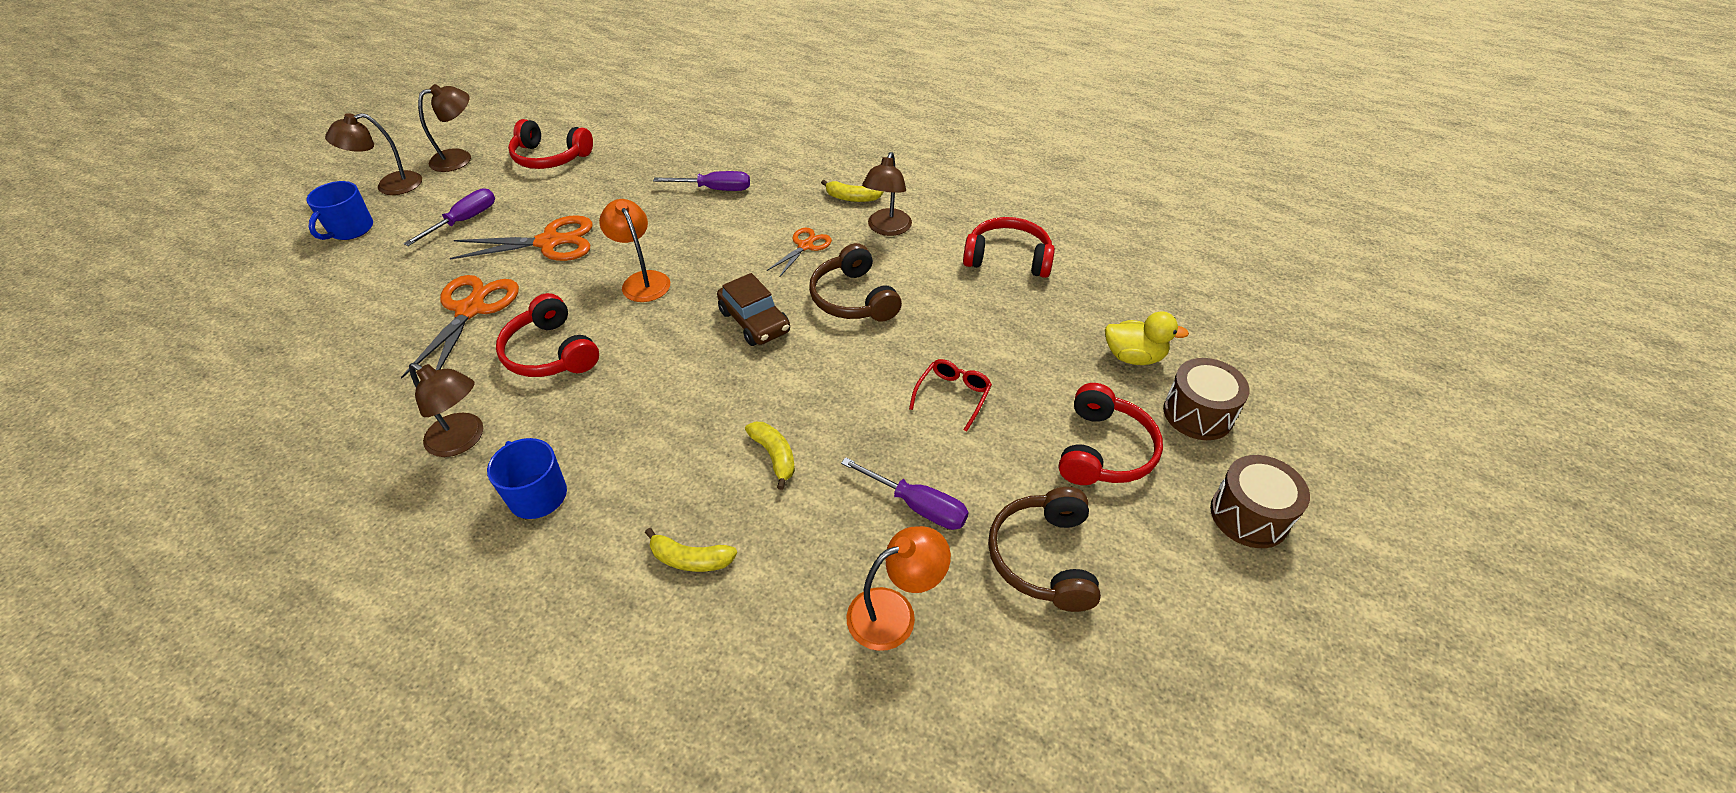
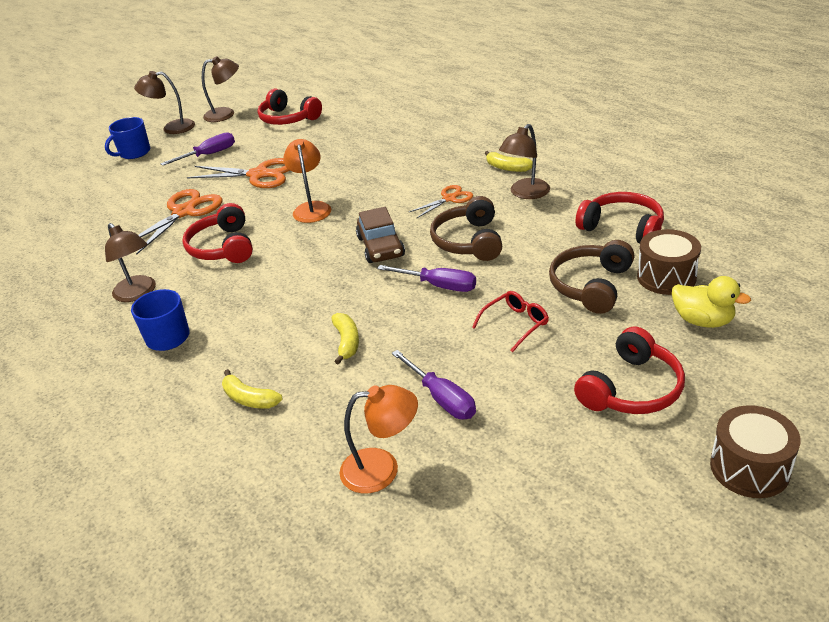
camera: 25 degrees right, 10 degrees down
purple screwdriver [653,171,750,191] -> purple screwdriver moved to [377,265,476,292]
brown headphones [988,487,1101,612] -> brown headphones moved to [549,240,634,314]
brown drum [1163,358,1250,440] -> brown drum moved to [637,229,701,295]

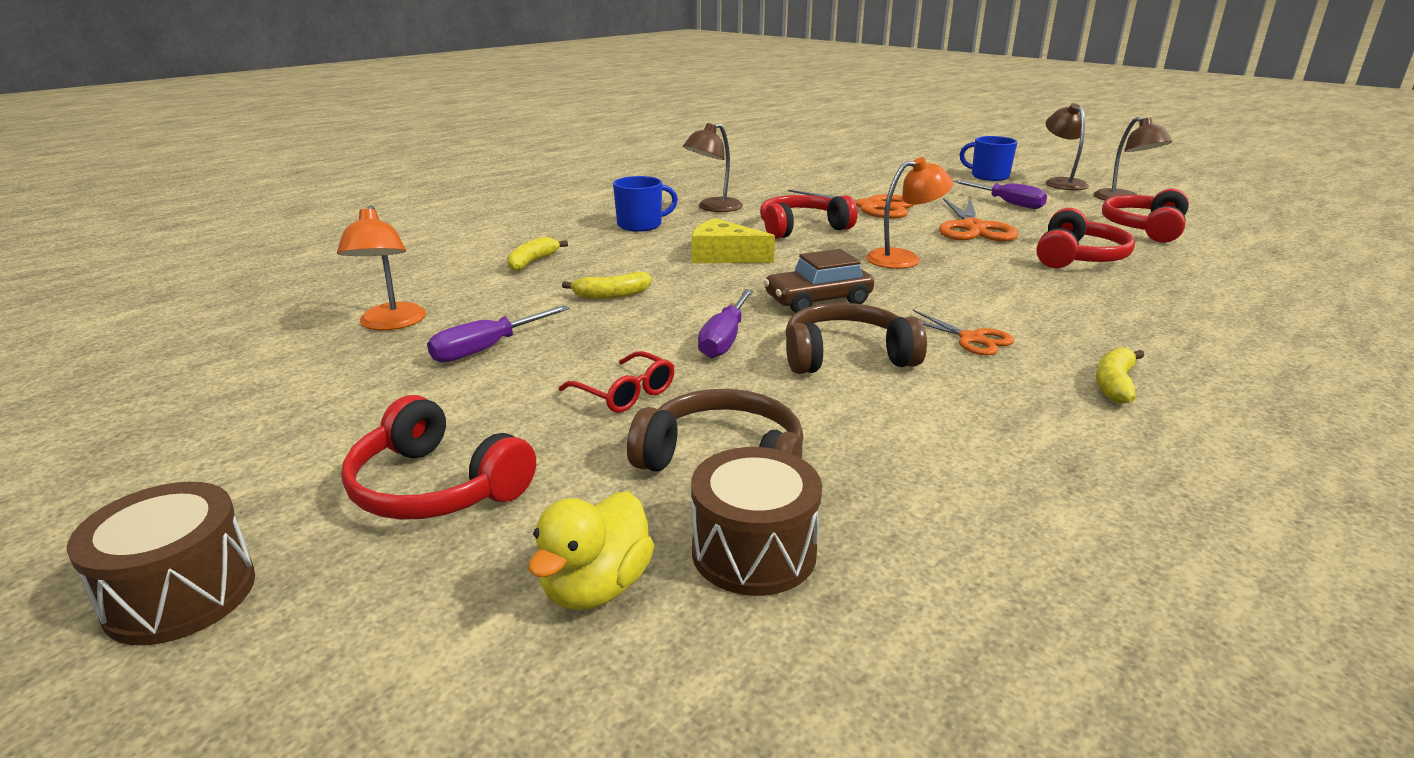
camera: 80 degrees right, 10 degrees down
brown lamp [499,124,550,199] -> none
red headphones [576,192,664,244] -> red headphones moved to [1036,208,1135,268]
none -> yellow cheese [692,218,775,263]

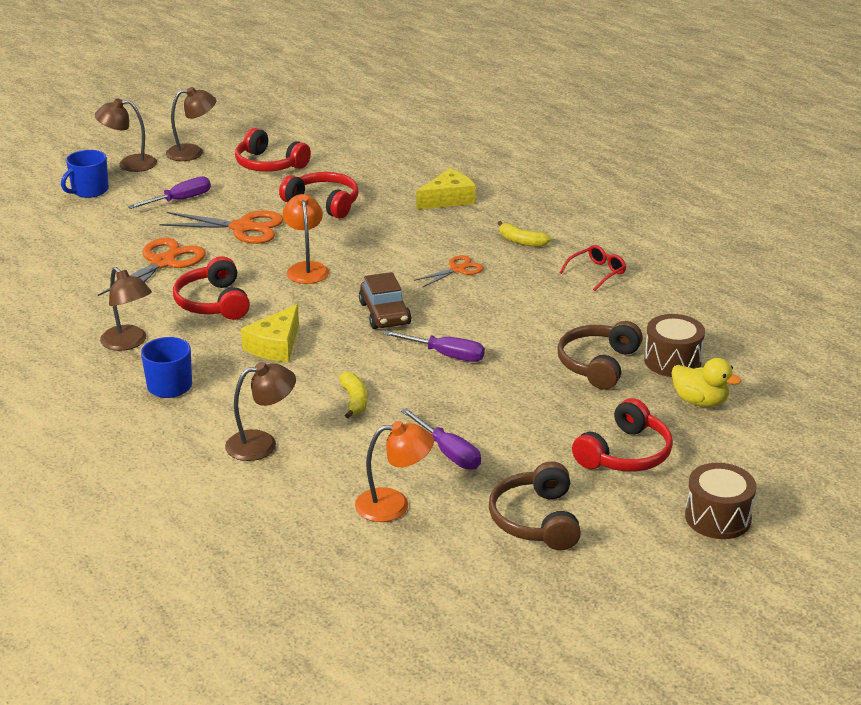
camera: 85 degrees left, 5 degrees up
yellow banana [507,237,568,272] -> brown lamp [225,362,296,461]
red glasses [559,351,674,412] -> red glasses moved to [560,245,626,291]
brown headphones [786,303,927,374] -> brown headphones moved to [489,461,581,550]
none -> yellow cheese [416,168,476,210]

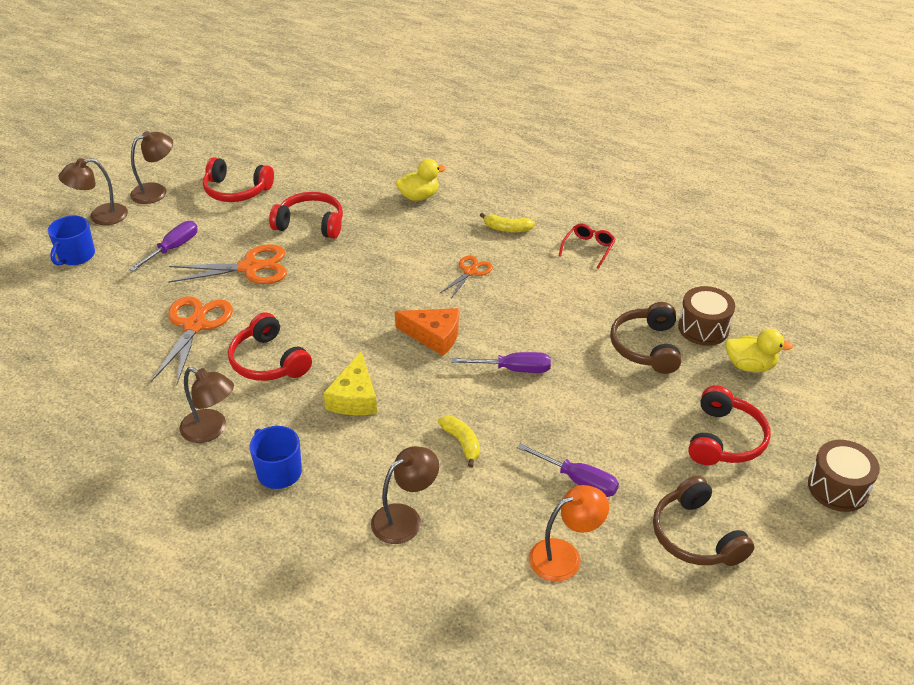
camera: 20 degrees left, 10 degrees up
orange lamp [283,194,329,284] -> none
brown car [359,272,411,329] -> orange cheese [395,308,459,356]
yellow cheese [416,168,476,210] -> yellow duck [396,159,446,201]

